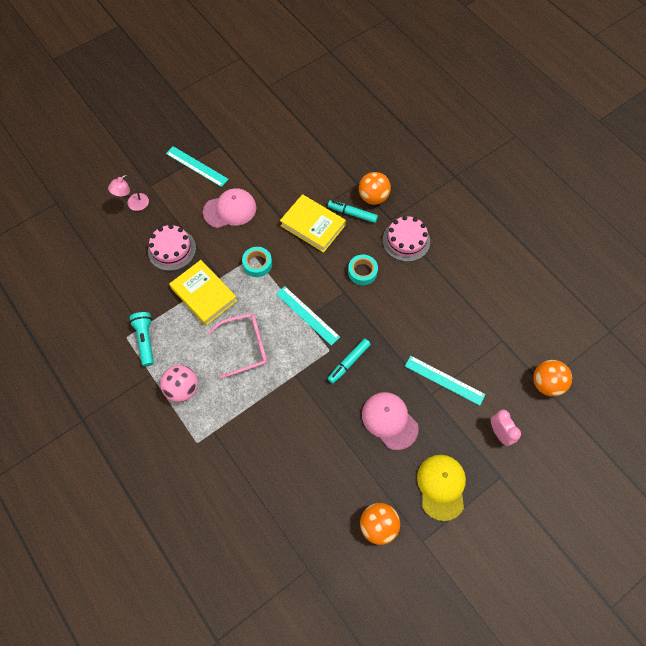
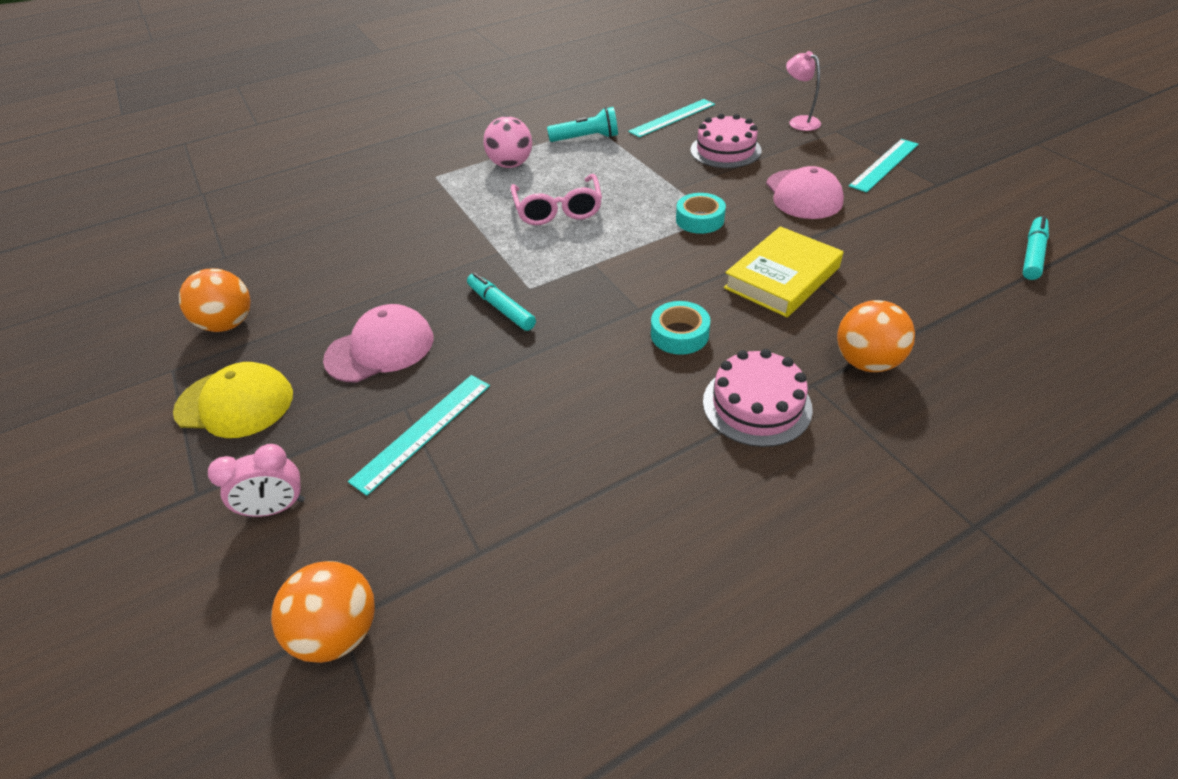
camera: 100 degrees right, 20 degrees down
yellow book [169,260,237,326] -> none
turquoise ruler [276,286,340,346] -> turquoise ruler moved to [628,99,715,138]
turquoise marker [328,200,378,223] -> turquoise marker moved to [1023,216,1049,280]

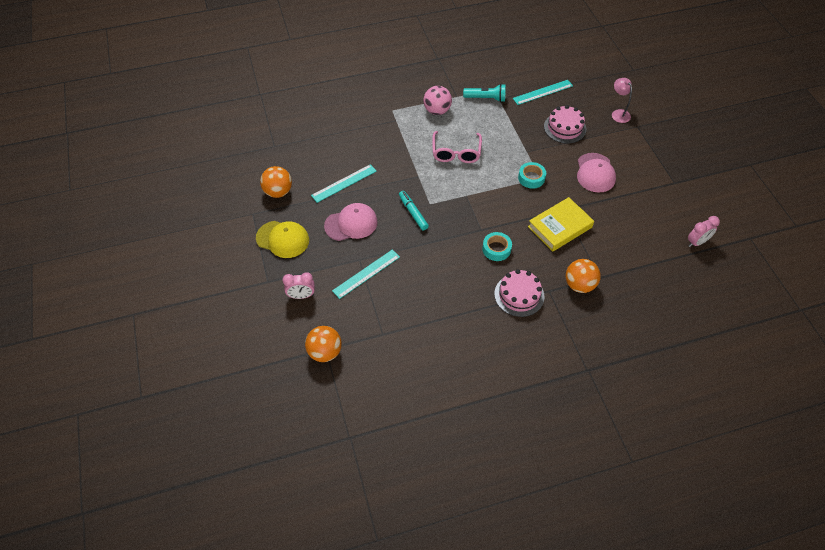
camera: 10 degrees right, 10 degrees up
turquoise ruler [849,139,919,193] -> turquoise ruler moved to [311,164,377,203]
turquoise marker [1023,216,1049,280] -> pink clock [688,216,720,247]

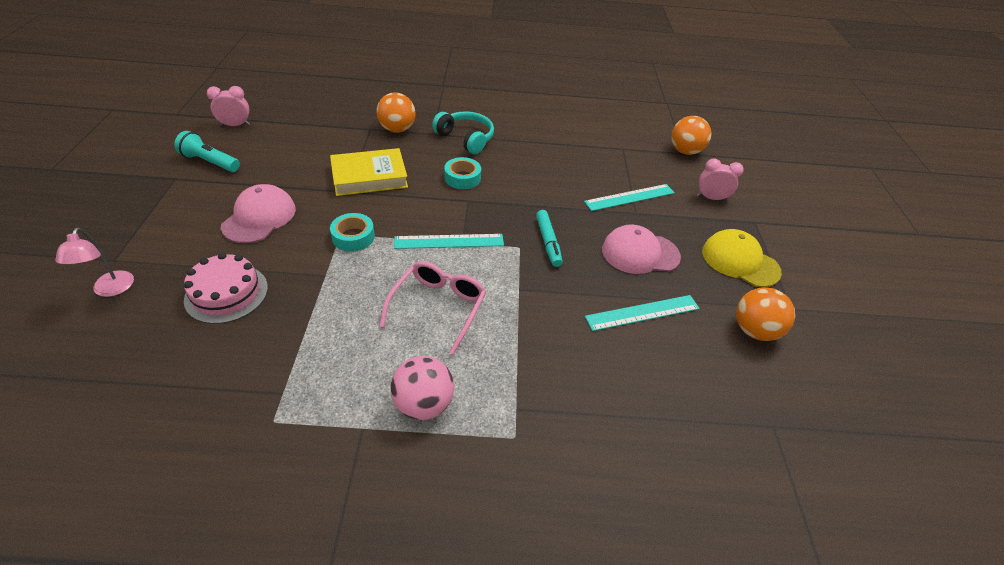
camera: 165 degrees left, 10 degrees down
turquoise flashlight [463,84,506,102] -> turquoise flashlight moved to [174,131,240,172]
pink cake [494,269,545,317] -> turquoise headphones [432,111,494,154]
turquoise ruler [513,80,573,105] -> turquoise ruler moved to [394,234,504,249]

